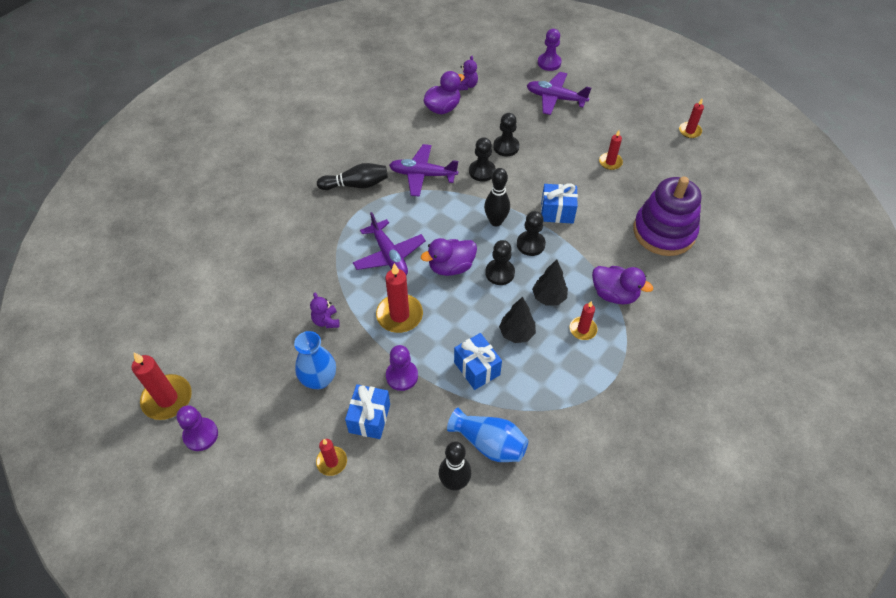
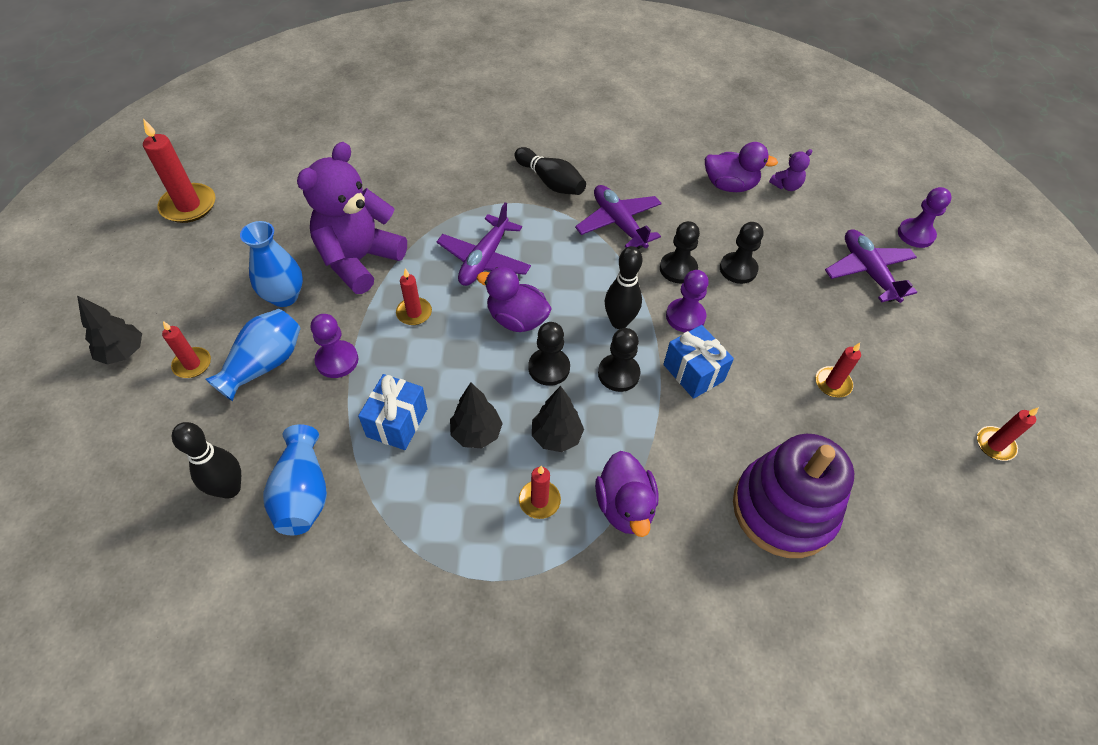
camera: 50 degrees right, 0 degrees up
purple pawn [176,405,218,451] -> purple pawn moved to [666,270,709,332]
purple teddy bear [310,293,340,328] -> purple teddy bear [297,142,407,294], size x2.46
blue gift [345,384,390,439] -> blue vase [205,309,301,401]
red candle [376,263,423,333] -> red candle [396,268,432,325], size x0.59
none -> black tree [77,295,142,365]

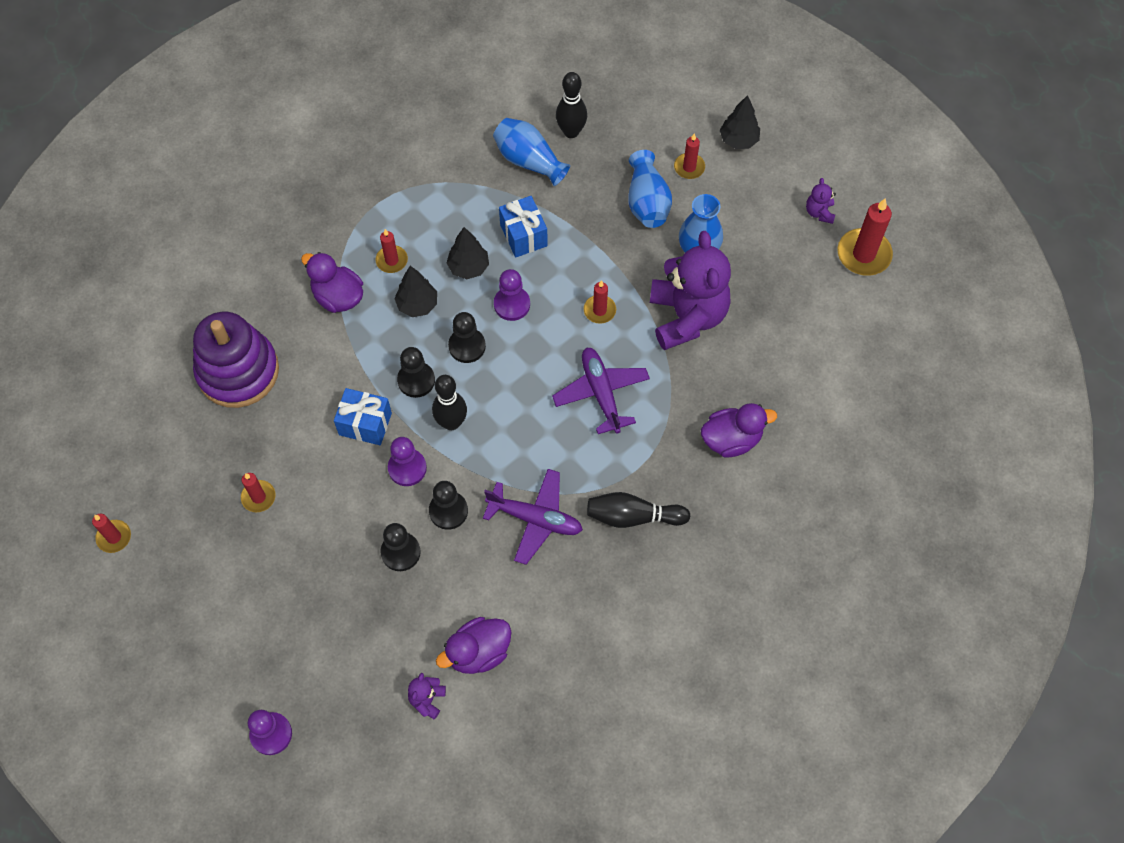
camera: 140 degrees right, 10 degrees up
purple pawn [311,314,358,378] -> purple pawn moved to [494,269,530,321]
purple duck [477,267,552,332] -> purple duck moved to [701,403,777,457]
purple plane [825,229,917,303] -> none
none -> purple teddy bear [806,178,836,224]

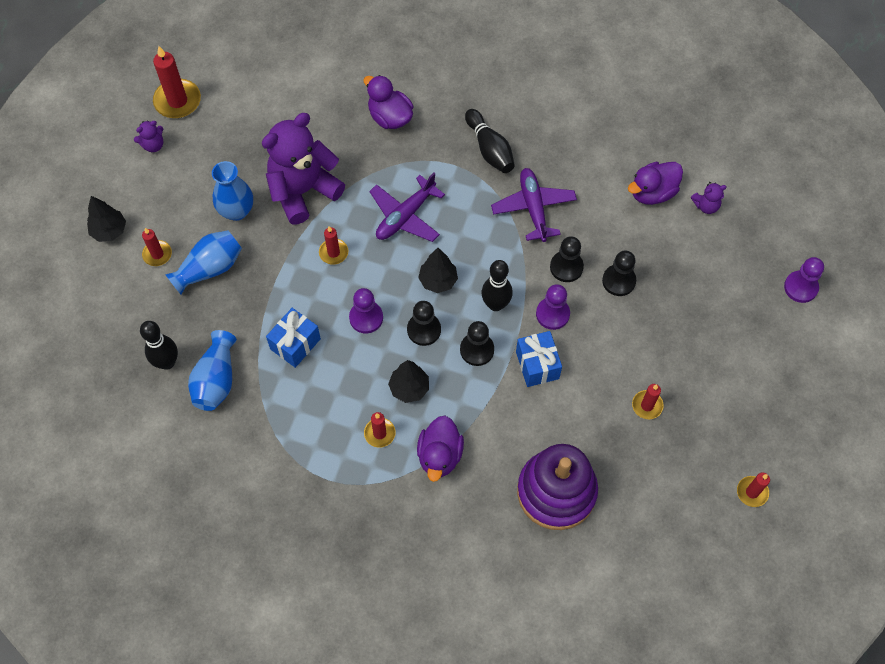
camera: 120 degrees left, 0 degrees up
purple duck [436,617,512,674] -> purple duck turned 120 degrees clockwise [628,162,683,205]
black tree [447,227,489,279] -> black tree moved to [418,248,458,293]

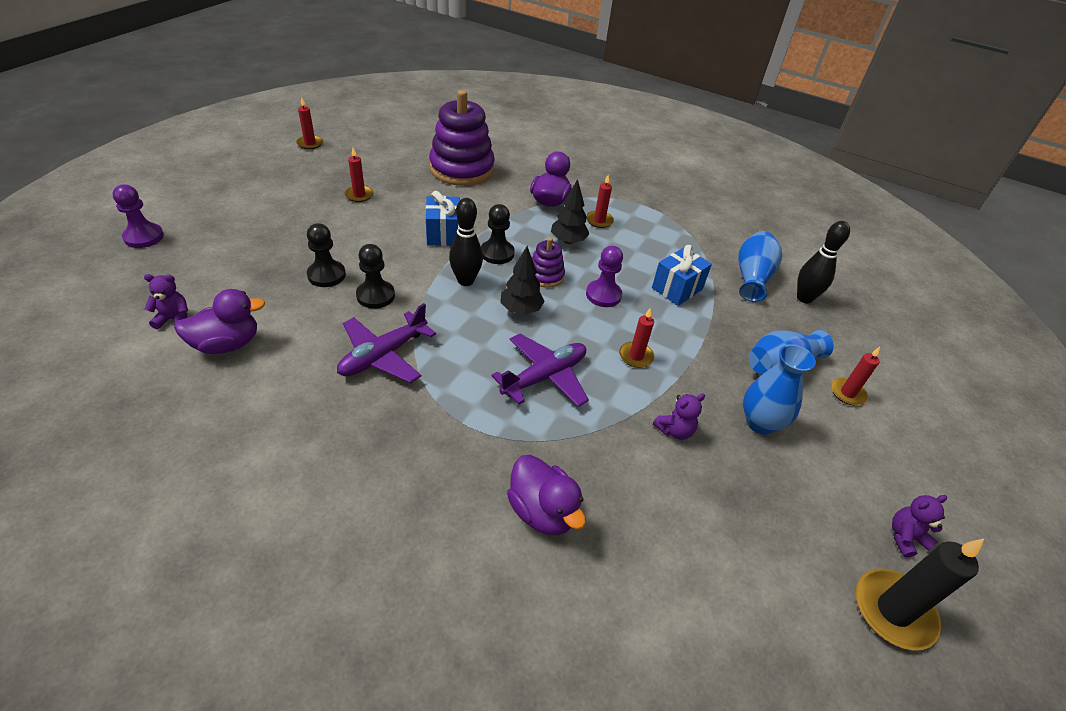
camera: 175 degrees left, 20 degrees down
black tree [87,196,126,242] -> none
red candle [153,46,201,118] -> black candle [856,539,984,651]
purple teddy bear [262,113,345,225] -> purple teddy bear [653,393,705,440], size x0.41
black pawn [407,301,441,346] -> purple stacking toy [532,238,565,288]
black bowling pin [465,109,515,173] -> none
purple plane [491,168,577,242] -> purple plane turned 45 degrees clockwise [337,303,436,383]
purple pawn [536,284,570,330] -> none

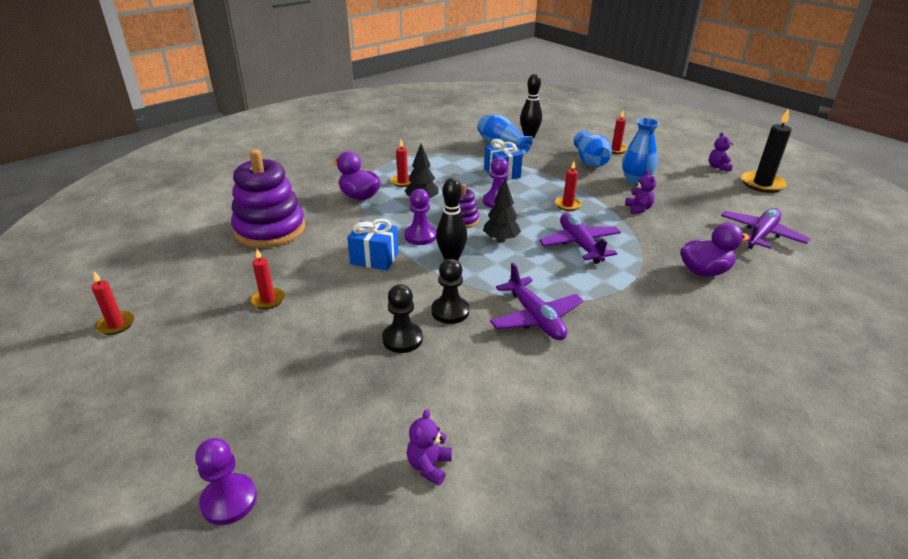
camera: 65 degrees left, 10 degrees down
purple duck [174,289,265,354] -> none
black pawn [481,204,515,264] -> purple pawn [404,189,436,245]
none -> purple plane [721,208,810,249]

